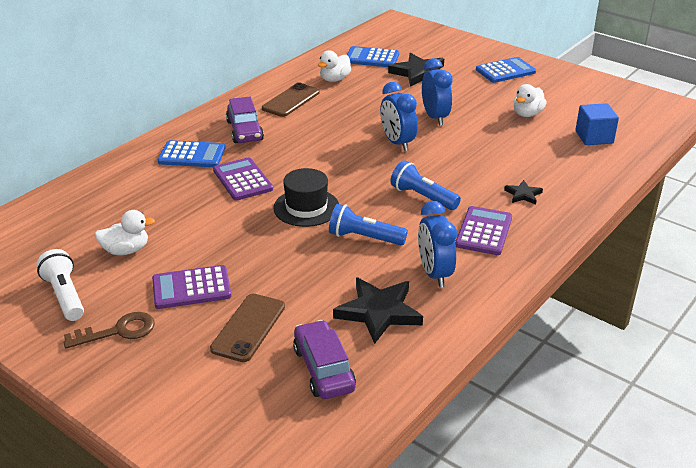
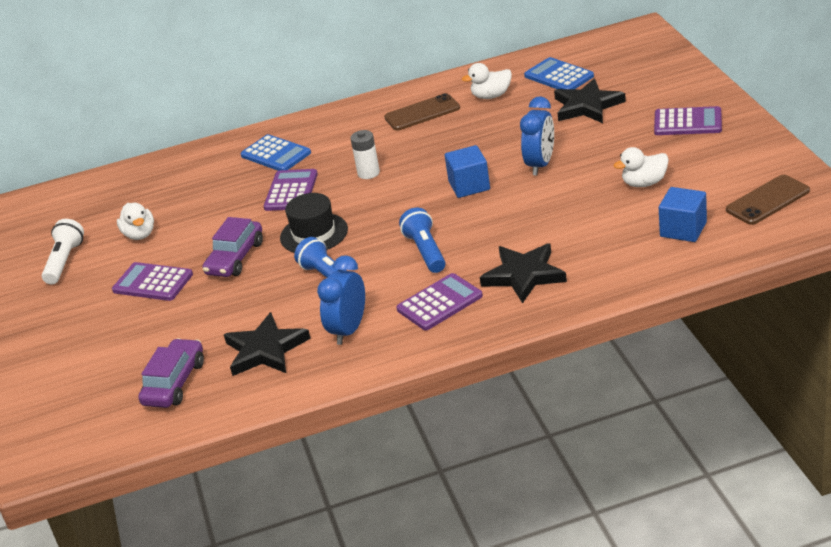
camera: 40 degrees right, 0 degrees up
brown key [64,312,155,349] -> none
white duck [95,210,155,255] -> white duck turned 45 degrees clockwise [117,203,154,240]
brown phone [210,294,285,362] -> brown phone moved to [726,175,810,225]
purple car [226,97,264,143] -> purple car moved to [203,217,263,277]
blue clock [380,82,418,151] -> blue cube [445,145,490,198]
blue calculator [476,57,536,83] -> purple calculator [654,106,722,135]
black star [504,180,543,205] -> black star [480,243,567,304], size x1.96
none -> white battery [350,130,380,179]

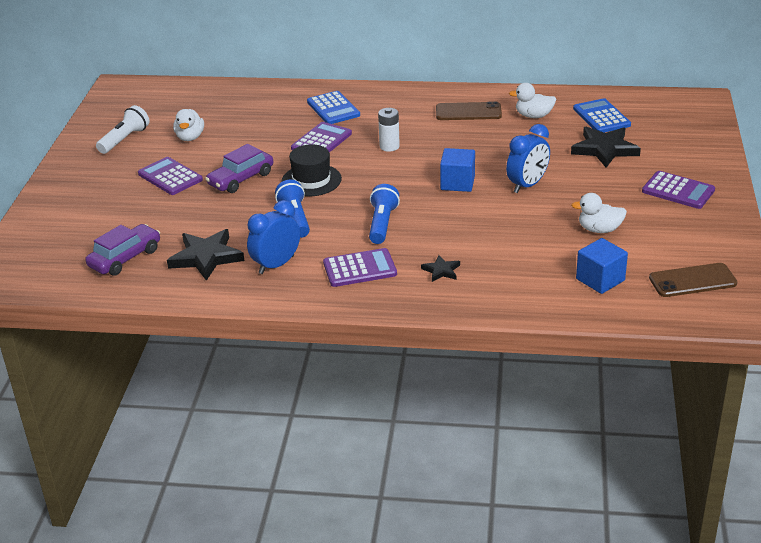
camera: 20 degrees right, 0 degrees up
black star [480,243,567,304] -> black star [421,255,460,282], size x0.51

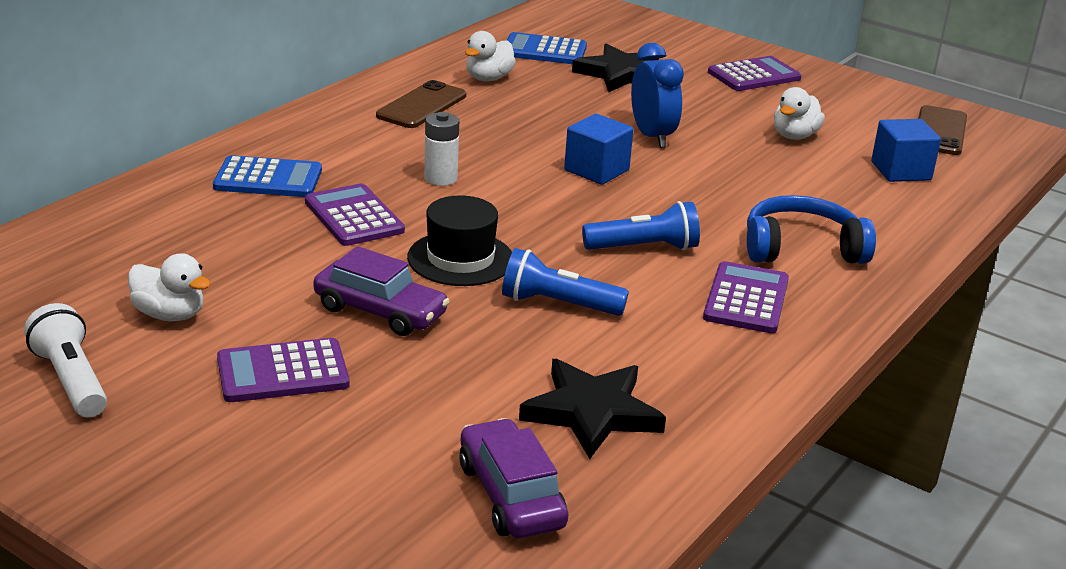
camera: 65 degrees left, 5 degrees down
purple car [205,144,273,193] -> purple car turned 45 degrees counterclockwise [313,246,450,336]
blue clock [247,200,300,274] -> none
blue flashlight [369,184,400,244] -> blue flashlight turned 135 degrees clockwise [582,201,700,250]
black star [421,255,460,282] -> blue headphones [747,195,876,264]

